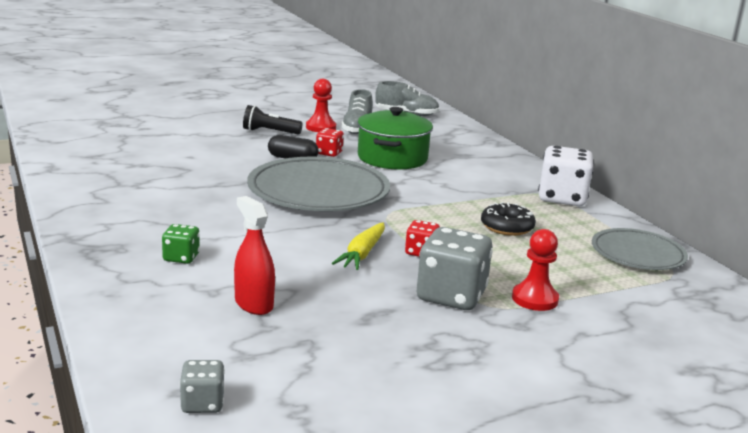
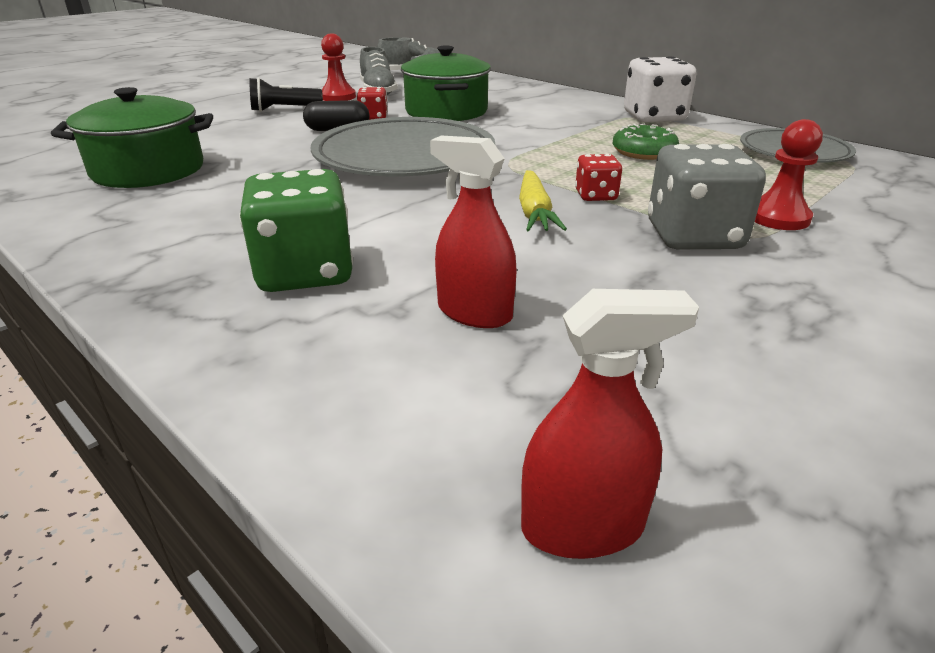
camera: 20 degrees left, 10 degrees up
green dice [162,224,200,264] -> green dice [239,169,353,292], size x1.93
grey dice [180,360,225,413] -> red spray bottle [521,289,699,559]
black donut [481,202,536,236] -> green donut [613,124,679,160]
none -> green pot [51,87,213,188]

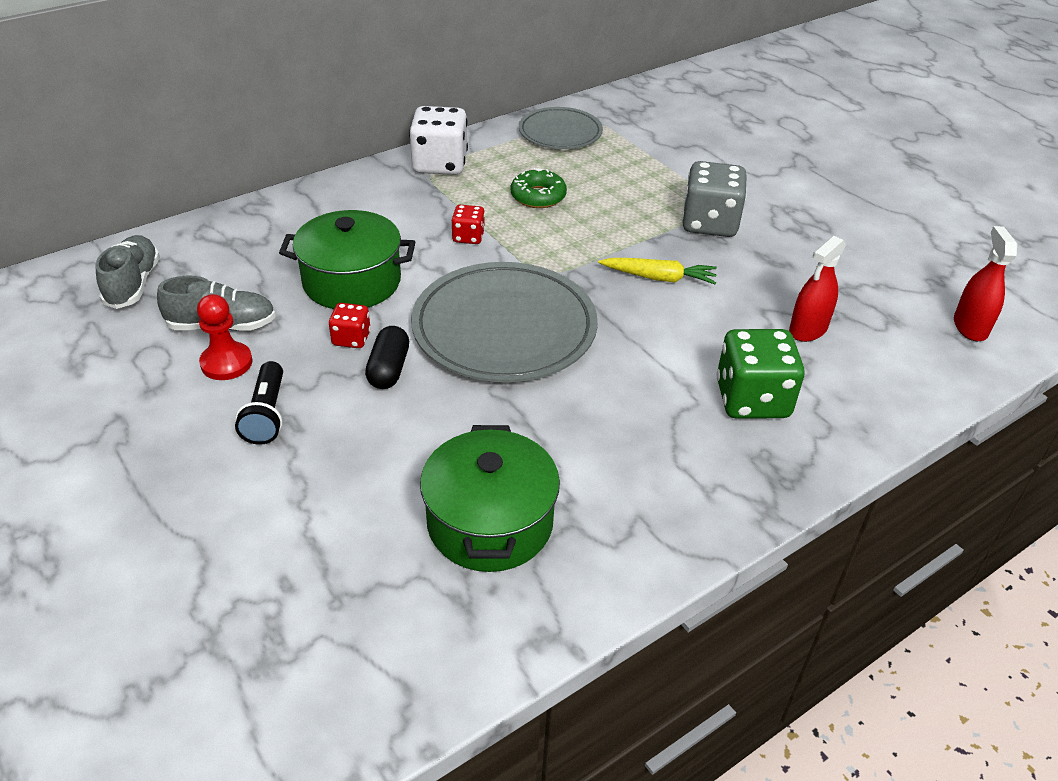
camera: 80 degrees left, 10 degrees up
red dice [575,154,622,201] -> red dice moved to [452,205,485,244]
red pawn [755,119,823,230] -> none

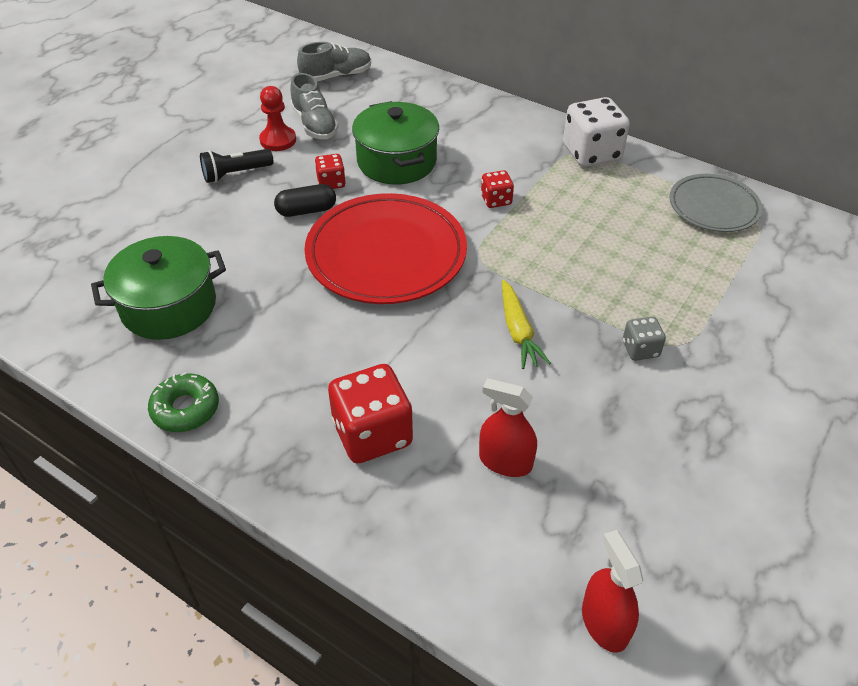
camera: 70 degrees right, 5 degrees up
grey plate [411,262,598,382] -> red plate [304,193,467,304]
green donut [511,168,567,208] -> green donut moved to [148,372,219,432]
grey dice [682,161,747,237] -> grey dice [623,317,666,361], size x0.52
green dice [717,329,805,419] -> red dice [328,364,413,463]
red spray bottle [954,226,1017,341] -> red spray bottle turned 90 degrees counterclockwise [582,530,643,653]

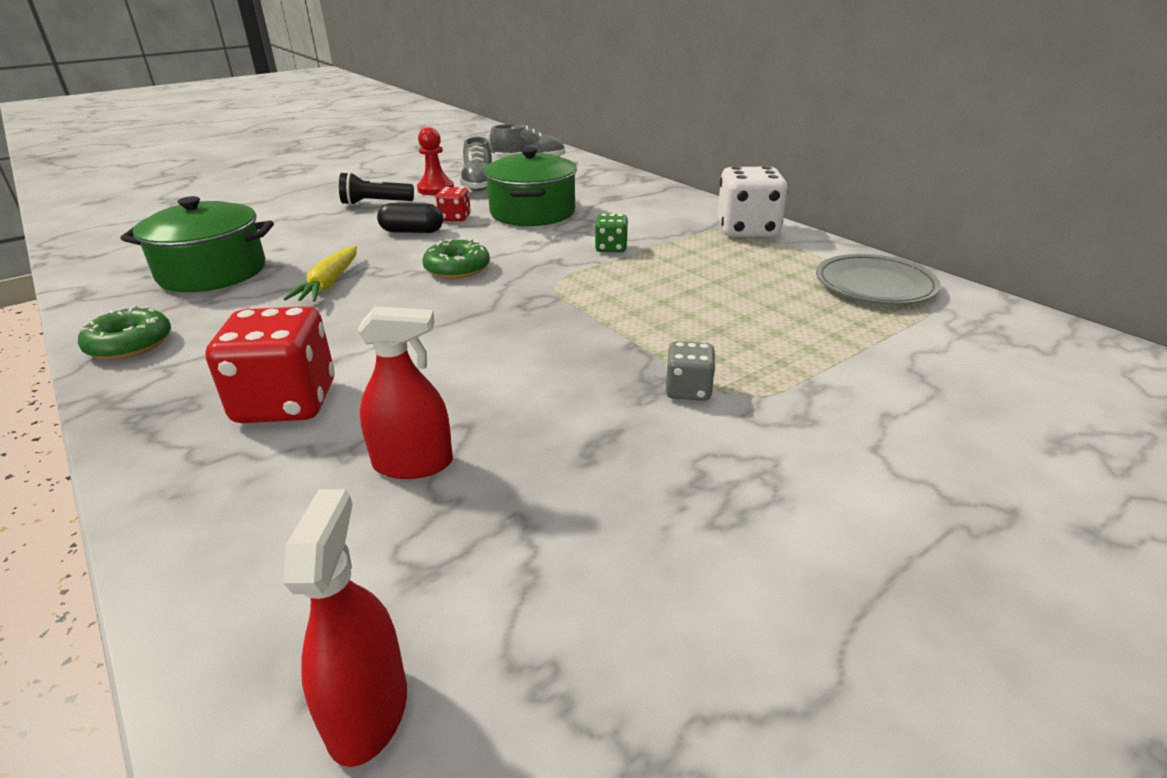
camera: 20 degrees right, 15 degrees down
red plate [304,193,467,304] -> green donut [422,238,490,279]
red spray bottle [479,378,537,477] -> red spray bottle turned 135 degrees clockwise [358,306,453,479]
red dice [481,170,514,208] -> green dice [595,214,628,252]
yellow carrot [502,280,551,369] -> yellow carrot moved to [284,246,357,302]

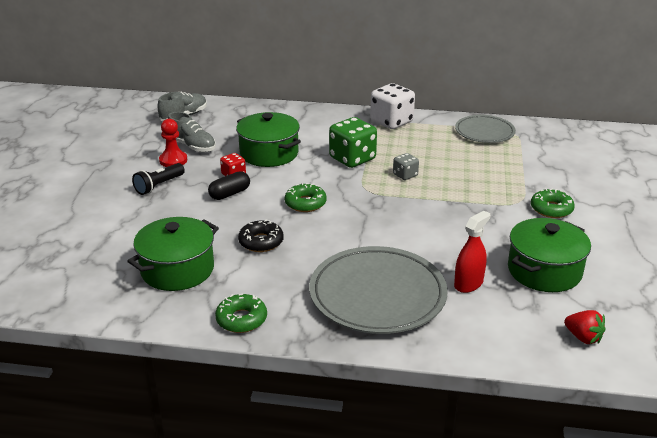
camera: 45 degrees left, 0 degrees up
red dice [205,306,335,423] -> grey plate [309,246,447,334]
red spray bottle [283,489,407,767] -> red strawberry [564,310,606,344]
yellow carrot [284,246,357,302] -> black donut [238,219,284,252]
green dice [595,214,628,252] -> green dice [329,117,377,168], size x1.93
grey dice [666,341,715,401] -> grey dice moved to [393,153,419,180]
none -> green pot [508,218,591,292]
none -> green donut [531,188,575,218]

